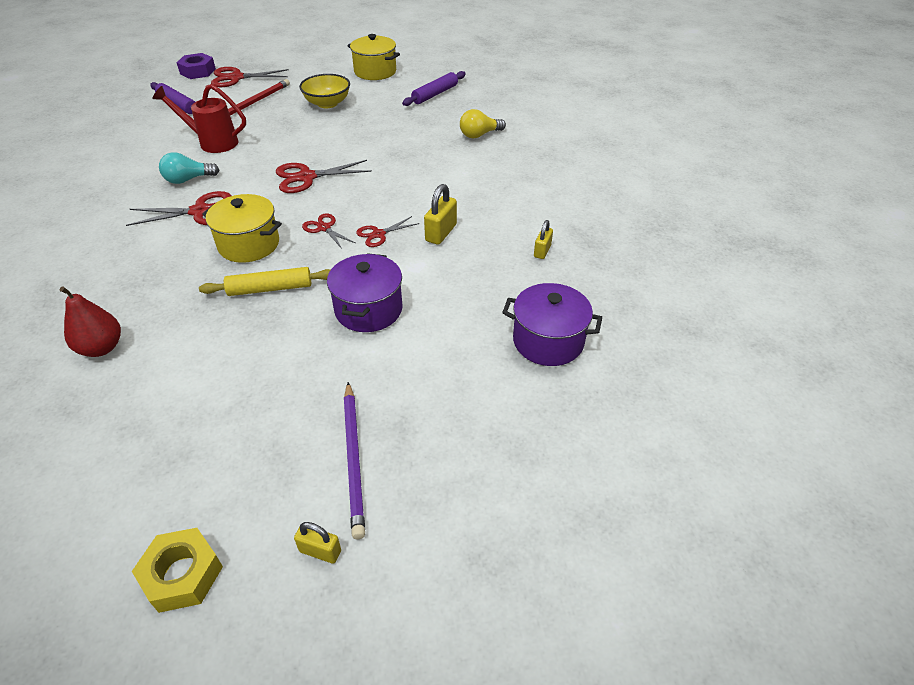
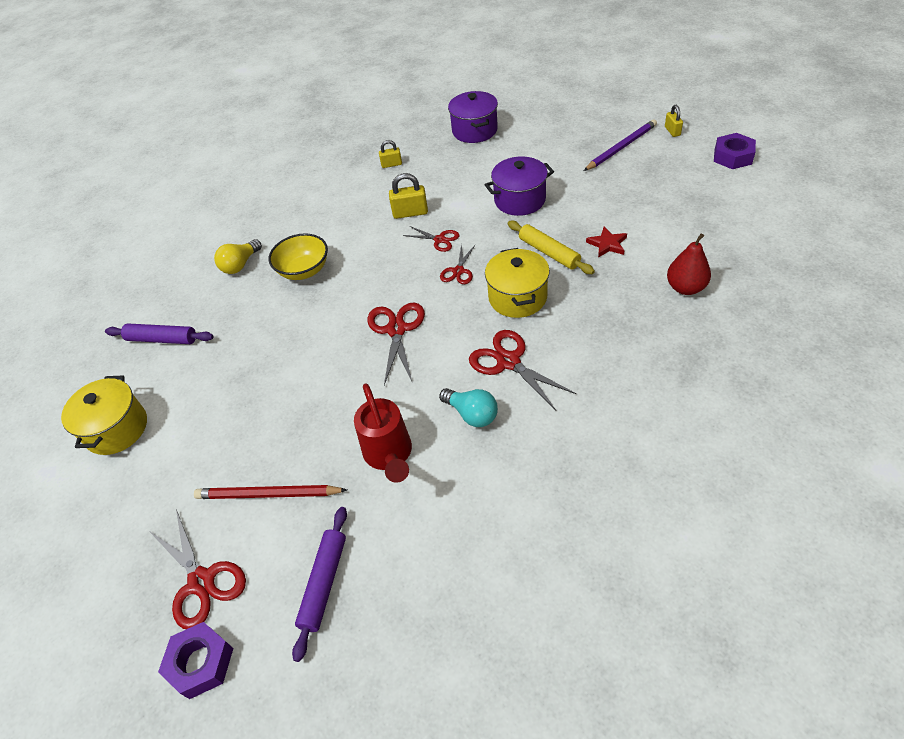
camera: 115 degrees left, 5 degrees up
yellow nut [132,528,223,613] -> purple nut [714,133,756,169]
red scissors [276,160,372,193] -> red scissors turned 135 degrees counterclockwise [368,303,425,385]
yellow bowl [299,74,350,108] -> yellow bowl moved to [269,233,328,280]
yellow light bulb [460,109,506,138] -> yellow light bulb turned 90 degrees clockwise [214,239,262,274]
none -> red star [586,227,627,258]

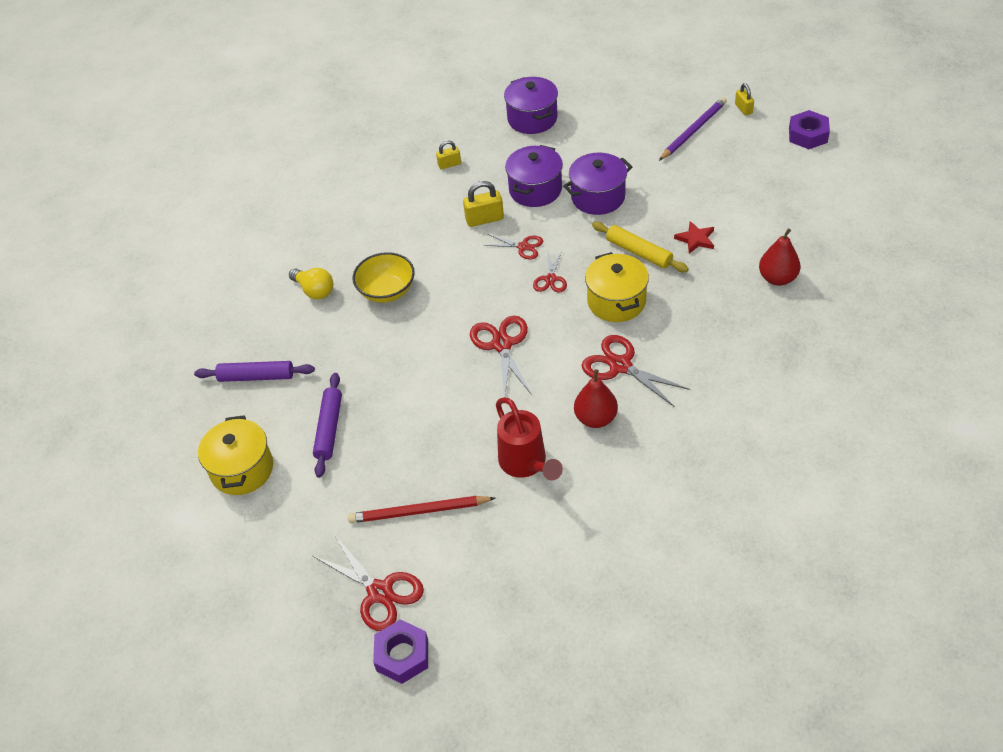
camera: 10 degrees left, 0 degrees up
yellow light bulb [214,239,262,274] -> yellow light bulb turned 75 degrees counterclockwise [289,268,333,300]
purple rolling pin [292,507,347,662] -> purple rolling pin moved to [313,373,342,478]
turquoise light bulb [439,388,498,427] -> red pear [574,369,618,428]
none -> purple pot [505,145,563,207]

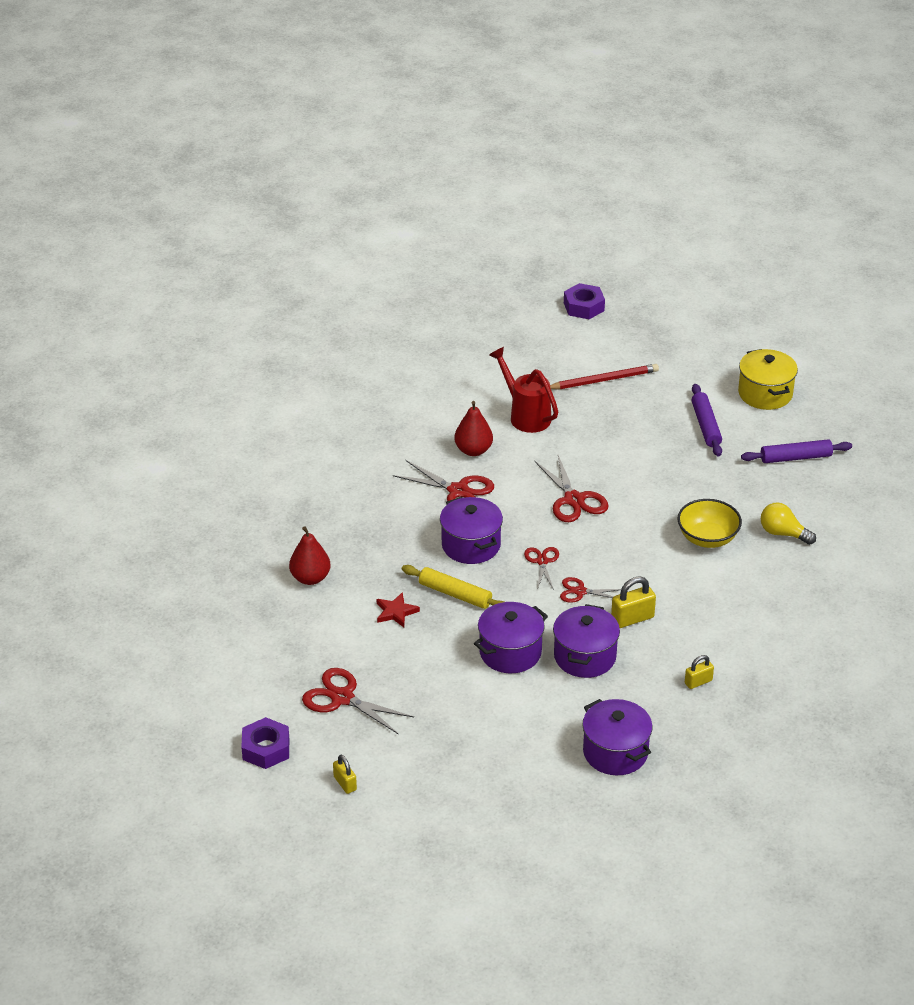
camera: 165 degrees right, 10 degrees down
red scissors [313,536,424,631] -> red scissors moved to [302,668,414,735]
yellow pot [585,252,649,322] -> purple pot [440,497,503,564]
purple pencil [659,97,727,161] -> none

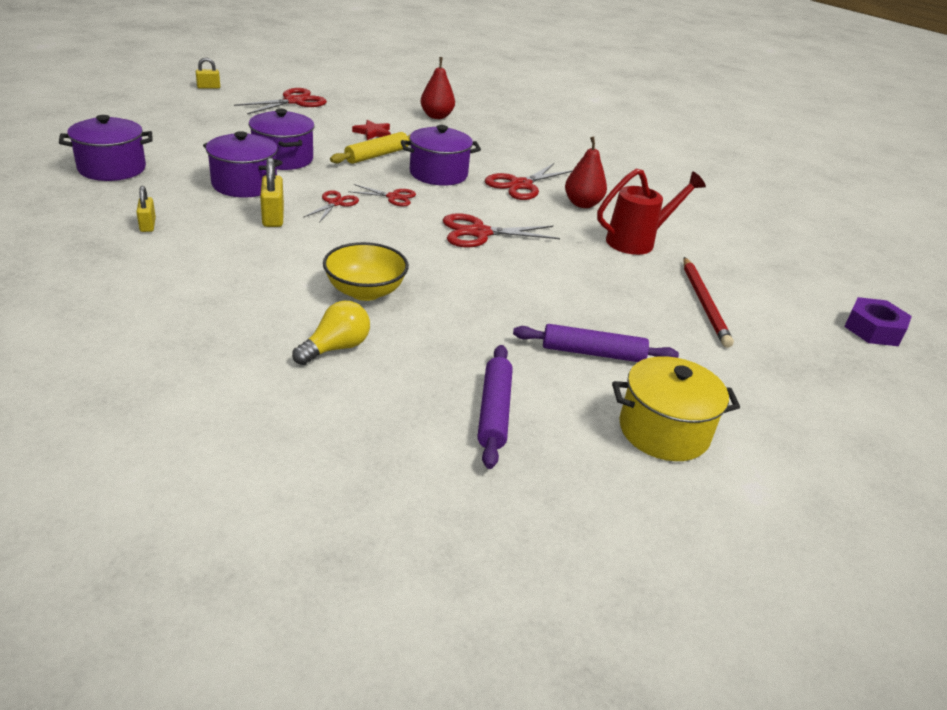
camera: 100 degrees right, 5 degrees down
purple nut [241,717,289,769] -> none

